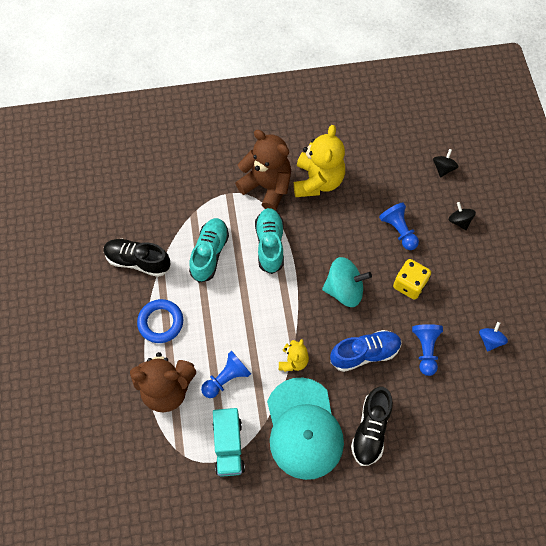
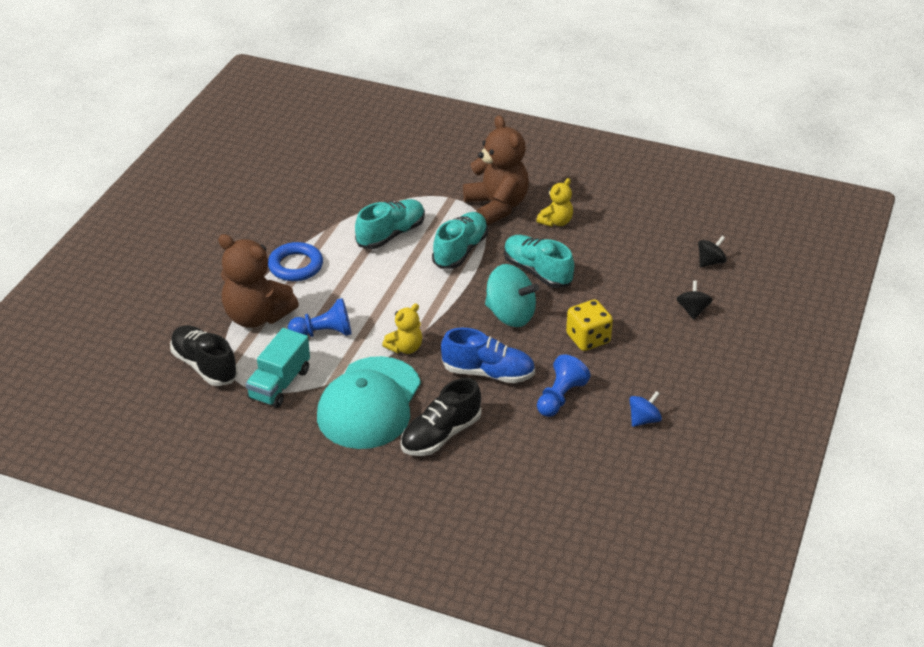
camera: 30 degrees right, 25 degrees down
black shoe [104,239,171,277] -> black shoe moved to [170,325,238,386]
yellow teddy bear [294,125,345,197] -> yellow teddy bear [537,178,573,227], size x0.53
blue pawn [379,202,419,250] -> none
none -> turquoise shoe [504,235,574,288]

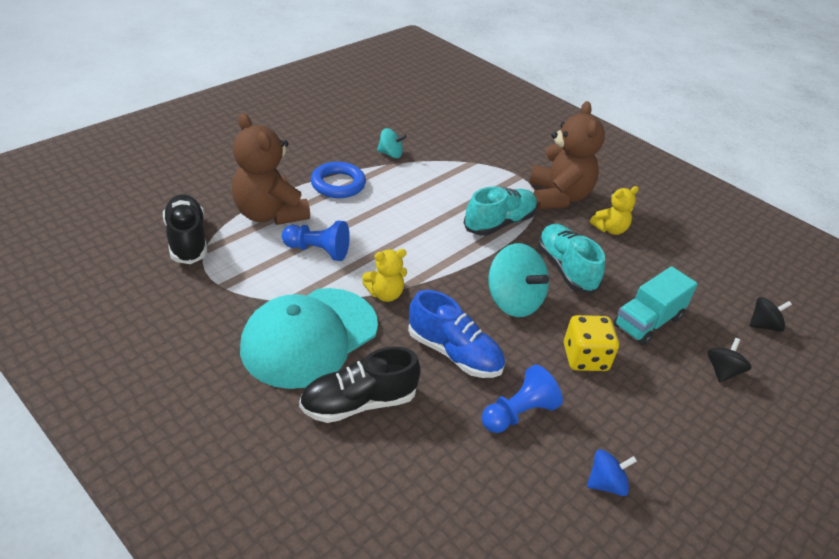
camera: 20 degrees right, 0 degrees up
turquoise truck [246,328,310,408] -> turquoise truck moved to [614,266,698,346]
turquoise shoe [355,199,425,249] -> none
none -> turquoise spinning top [377,128,407,158]

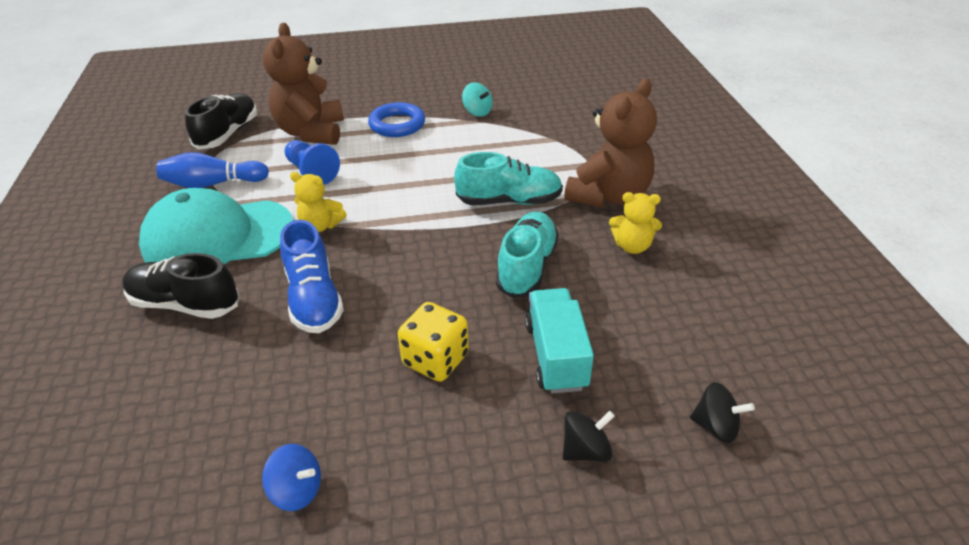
camera: 40 degrees right, 0 degrees up
blue pawn [482,365,563,433] -> none
turquoise spinning top [488,243,549,317] -> none
turquoise truck [614,266,698,346] -> turquoise truck turned 90 degrees clockwise [525,288,594,394]
none -> blue bowling pin [156,152,269,188]

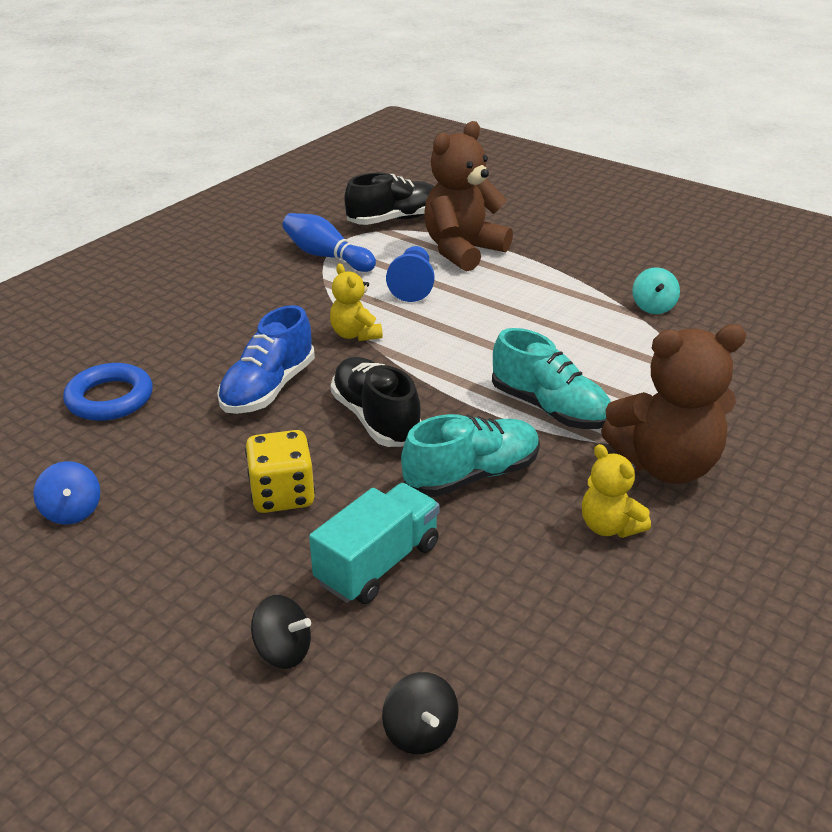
camera: 45 degrees right, 5 degrees down
black shoe [122,253,239,319] -> black shoe moved to [331,357,422,447]
turquoise cap [139,188,293,264] -> none
blue ring [368,102,425,137] -> blue ring moved to [63,363,153,421]

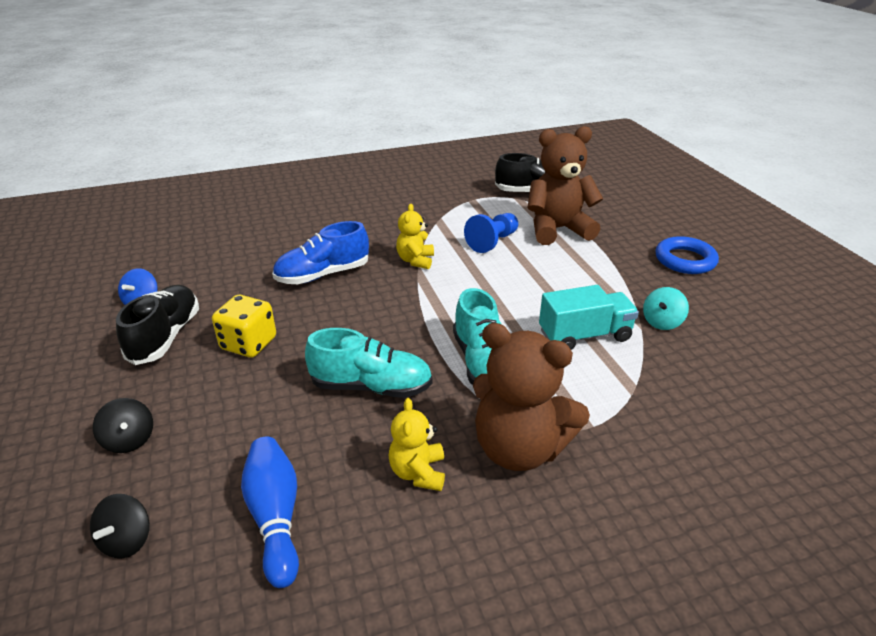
camera: 35 degrees right, 0 degrees up
blue ring [63,363,153,421] -> blue ring moved to [655,236,719,274]
blue bowling pin [282,213,376,272] -> blue bowling pin moved to [241,437,299,588]
turquoise truck [309,483,440,604] -> turquoise truck moved to [539,285,639,350]
black shoe [331,357,422,447] -> black shoe moved to [116,285,199,365]

